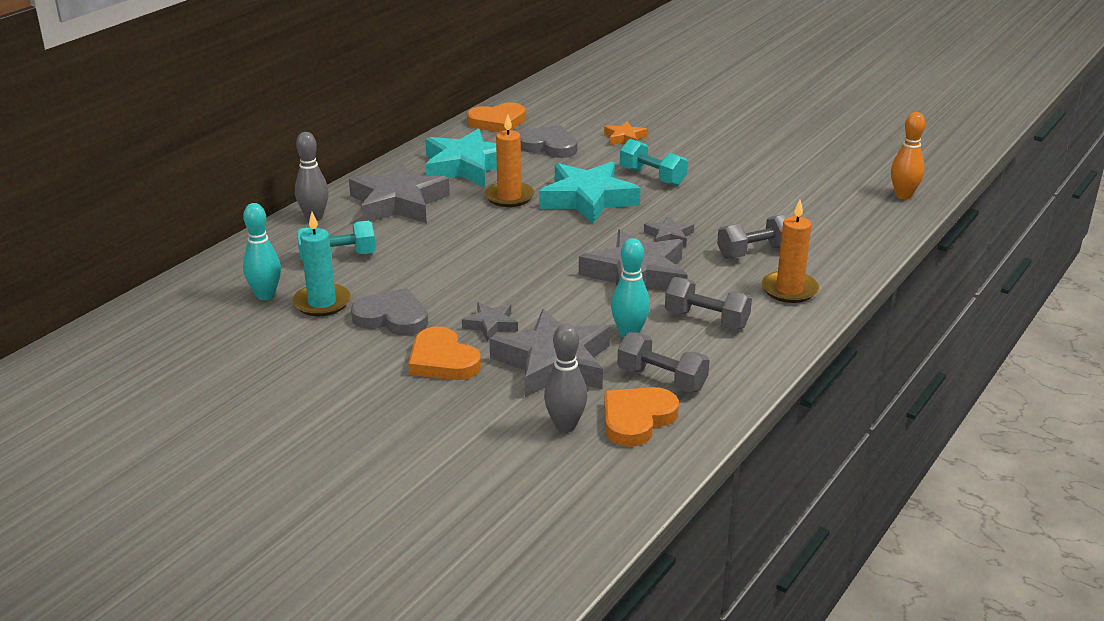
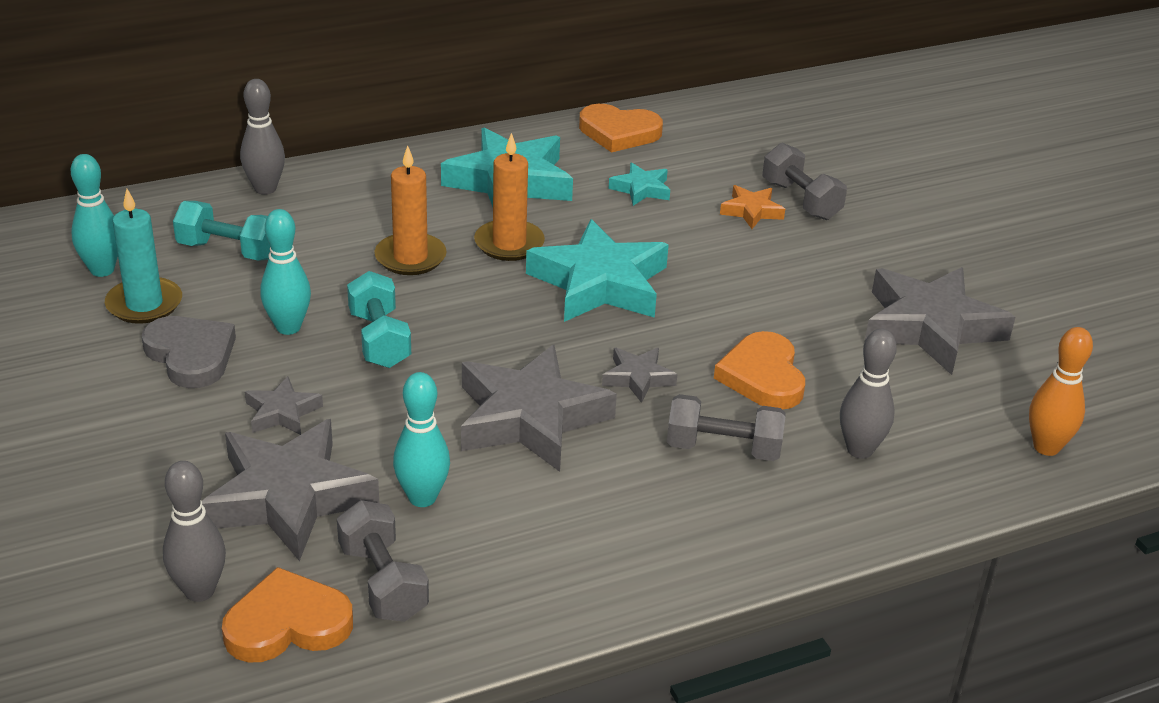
camera: 30 degrees right, 5 degrees up
grey star [349,162,450,223] -> grey star moved to [864,267,1016,375]
orange heart [408,326,481,380] -> orange heart moved to [714,331,805,410]
grey heart [519,125,577,158] -> turquoise star [608,162,670,206]
turquoise dumbbell [620,139,688,186] -> turquoise dumbbell moved to [347,271,411,368]
grey dumbbell [665,277,752,329] -> grey dumbbell moved to [763,143,847,220]
orange candle [762,200,819,303] -> orange candle moved to [374,146,447,275]
none -> turquoise bowling pin [260,209,311,335]
none -> grey bowling pin [840,329,897,459]

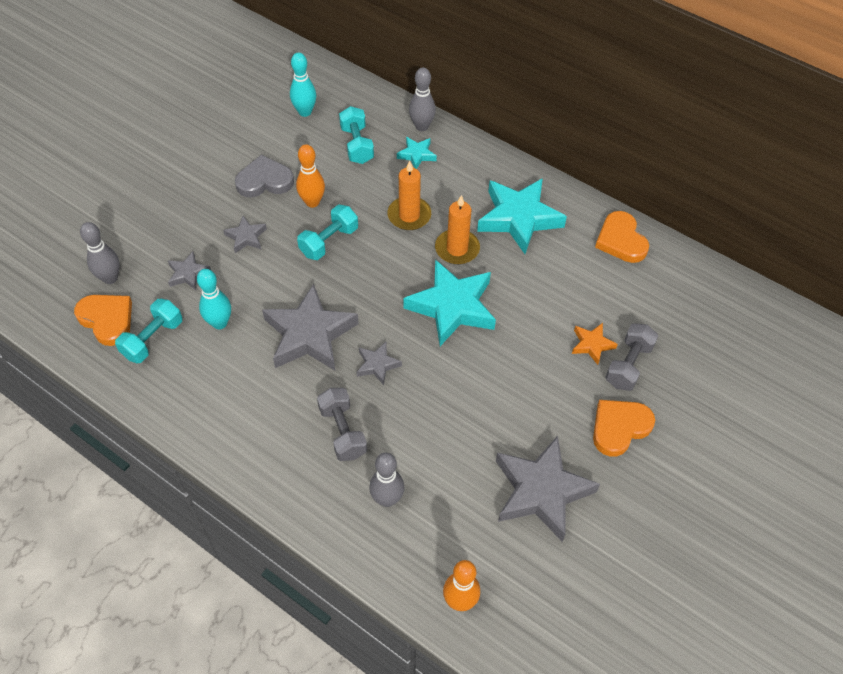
camera: 60 degrees right, 20 degrees up
turquoise candle [105,189,182,324] -> none
grey heart [141,316,236,388] -> grey heart turned 120 degrees counterclockwise [235,155,294,197]
grey star [202,419,379,561] -> grey star [168,252,211,290], size x0.48
turquoise bowling pin [260,209,311,335] -> orange bowling pin [296,144,325,208]
grey dumbbell [337,500,429,622] -> turquoise dumbbell [115,299,182,363]
turquoise star [608,162,670,206] -> turquoise star moved to [397,137,437,169]
orange heart [714,331,805,410] -> orange heart moved to [593,400,655,457]

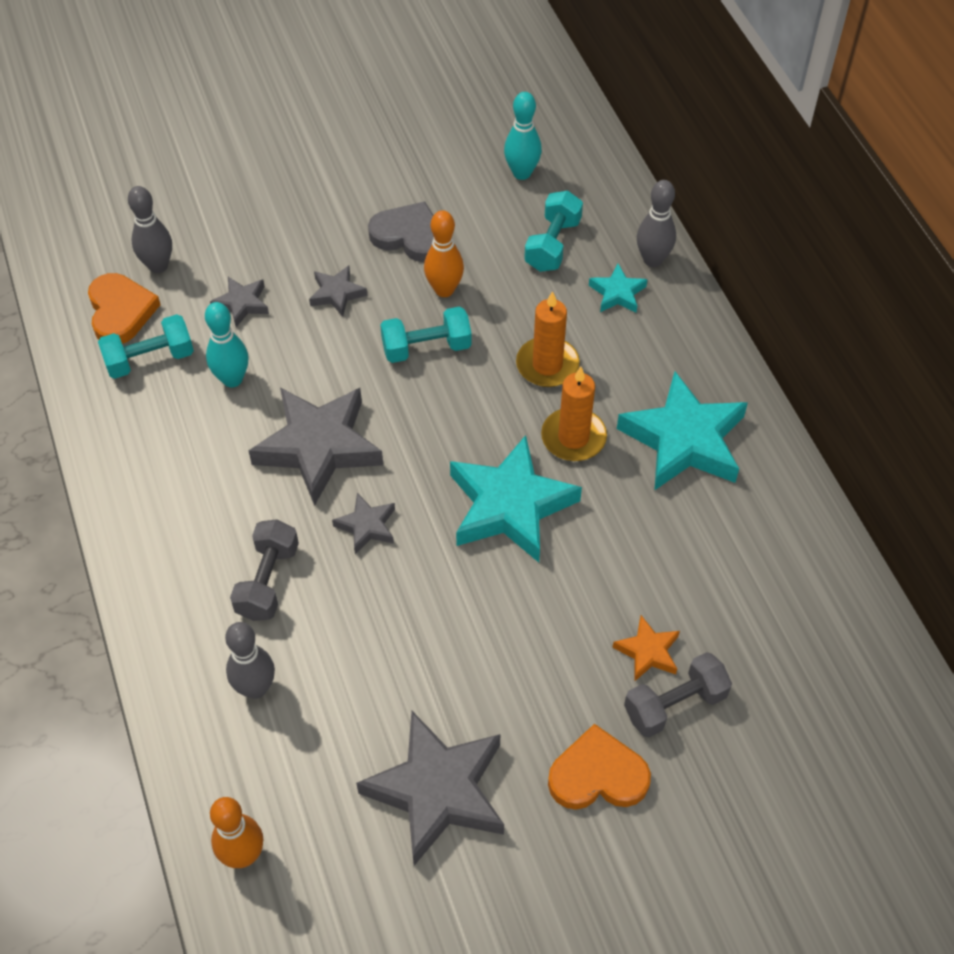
camera: 35 degrees right, 0 degrees up
orange heart [595,211,649,263] -> none

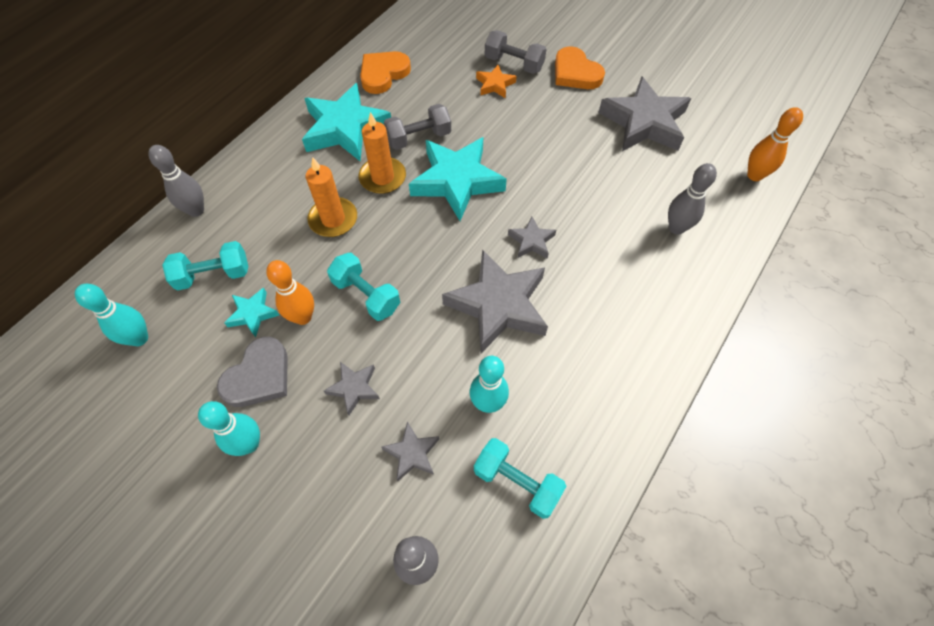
camera: 125 degrees left, 5 degrees up
orange heart [88,273,161,344] -> orange heart moved to [360,51,411,94]
grey dumbbell [230,519,299,621] -> grey dumbbell moved to [384,104,451,150]
grey heart [368,202,434,262] -> grey heart turned 135 degrees counterclockwise [217,337,288,407]
turquoise star [589,264,648,313] -> turquoise star moved to [224,288,279,337]
none -> turquoise bowling pin [198,401,260,456]

